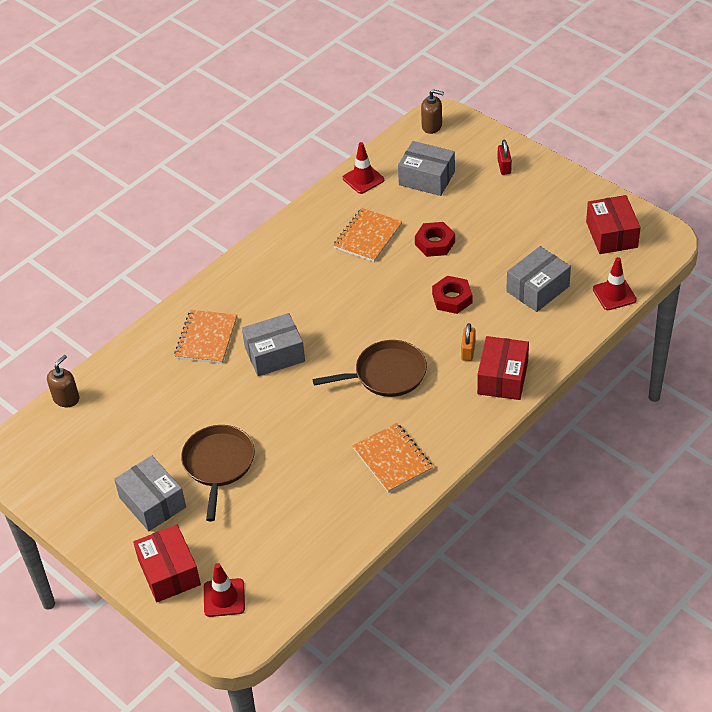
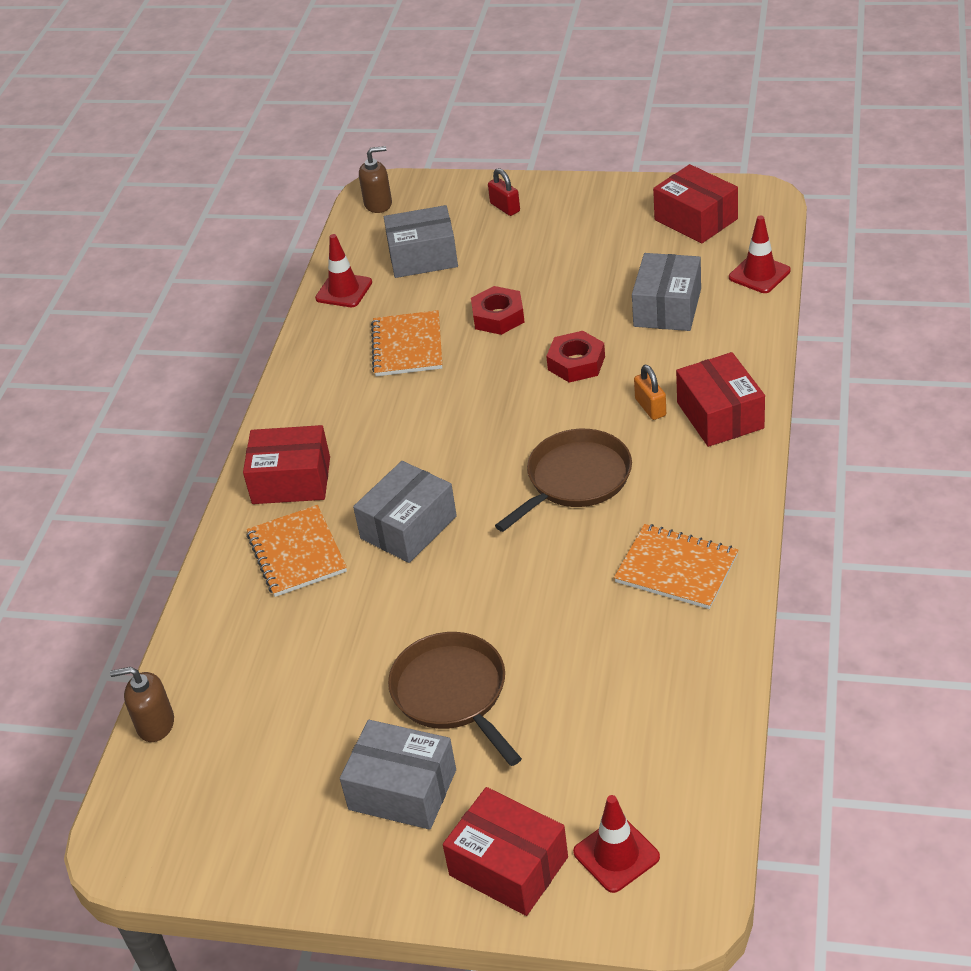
camera: 30 degrees left, 5 degrees down
brown soap dispenser [47,355,79,407] -> brown soap dispenser turned 90 degrees counterclockwise [110,667,174,742]
none -> red box [243,425,330,504]

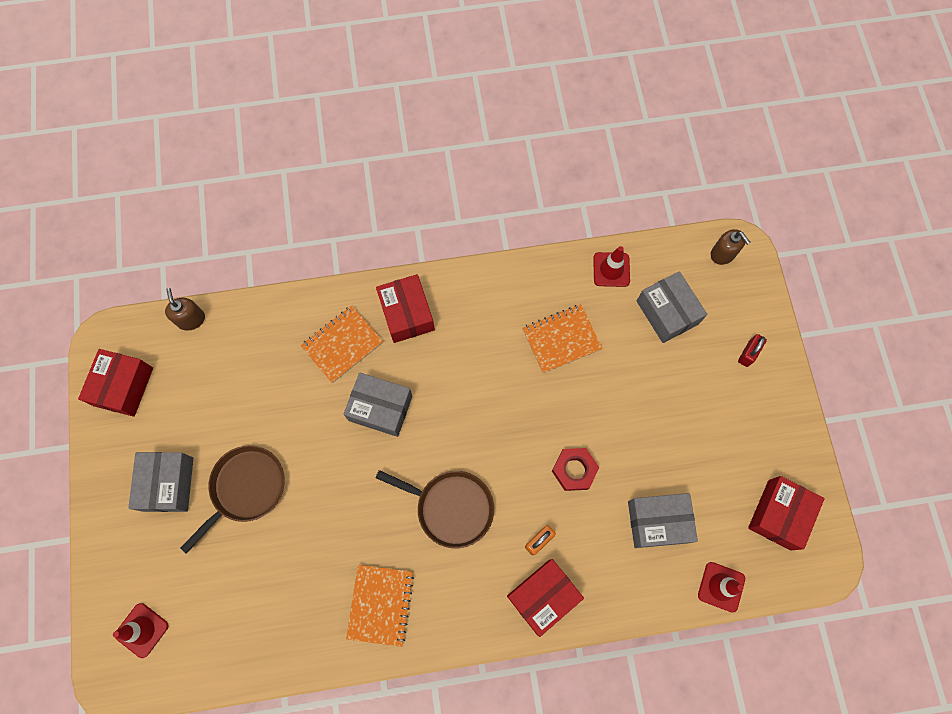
camera: 65 degrees right, 30 degrees up
red box [443,787,568,916] -> red box moved to [78,349,153,417]
red nut [471,286,524,335] -> none

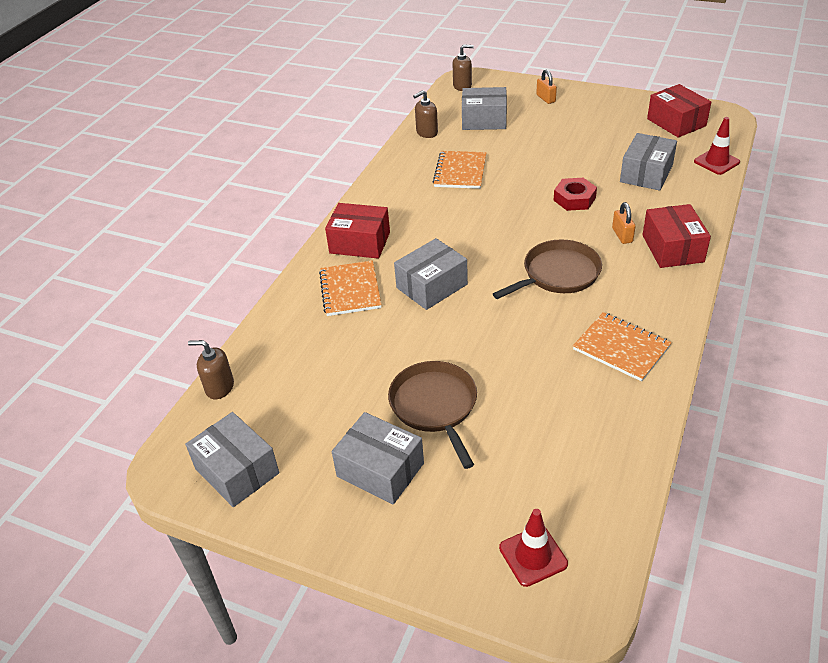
camera: 55 degrees left, 30 degrees down
red box [78,349,153,417] -> grey box [185,412,279,507]
red traffic cone [593,246,630,287] -> brown soap dispenser [413,90,438,138]
red padlock [738,334,767,367] -> orange padlock [536,69,557,104]

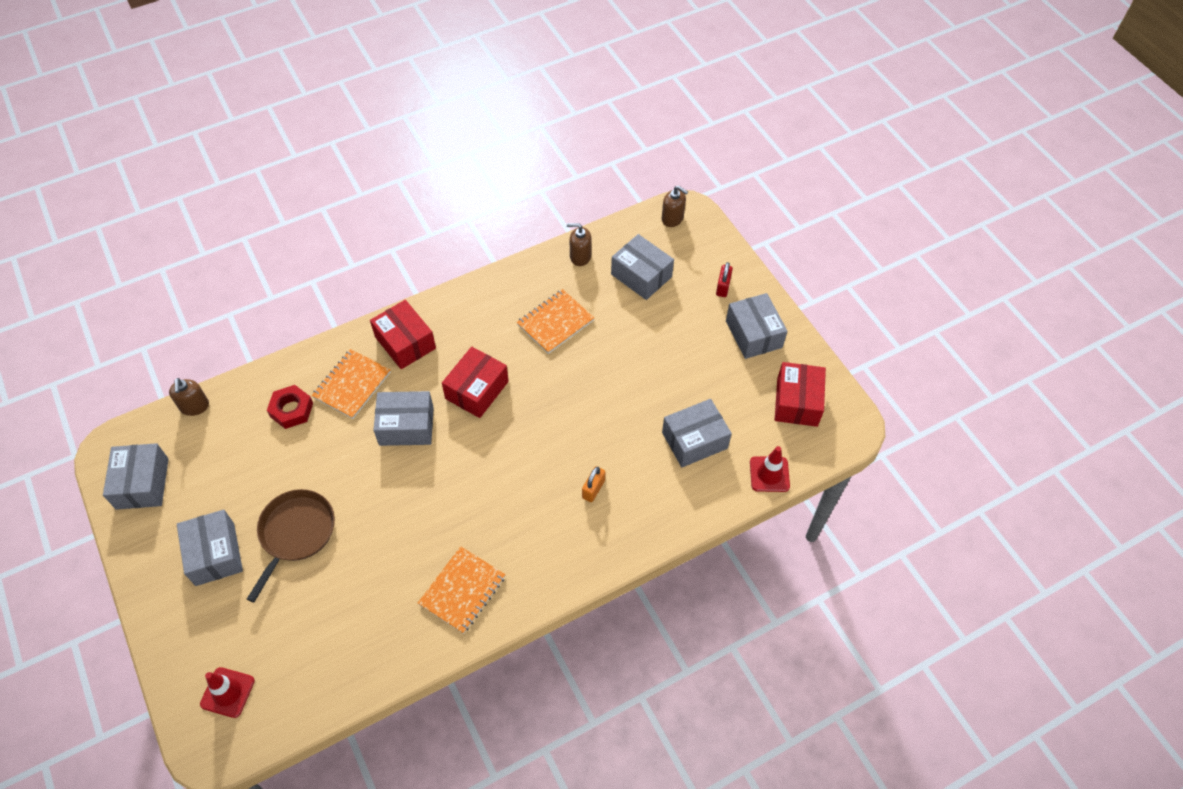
camera: 35 degrees right, 15 degrees up
brown soap dispenser [188,340,234,399] -> brown soap dispenser turned 150 degrees counterclockwise [169,378,209,416]
brown pan [493,239,602,299] -> none
orange padlock [536,69,557,104] -> red padlock [716,262,733,297]
red nut [553,178,597,211] -> red nut moved to [267,385,313,429]
orange notebook [573,312,672,382] -> orange notebook turned 45 degrees clockwise [418,546,506,634]
red box [643,204,711,268] -> red box moved to [442,346,509,418]
none -> grey box [726,293,788,359]

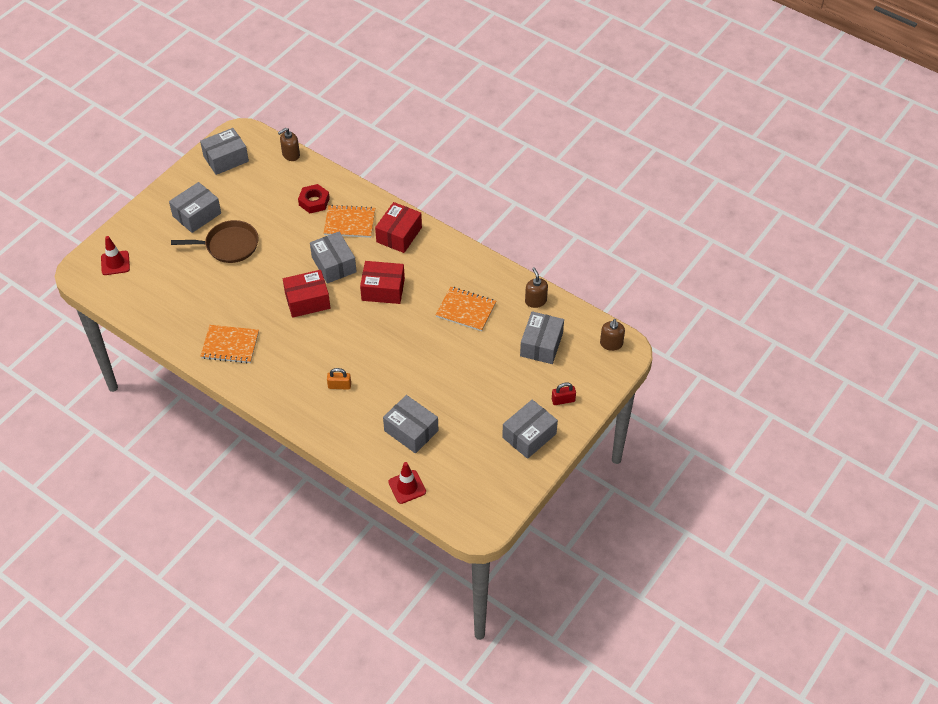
camera: 65 degrees right, 5 degrees down
red box [775,362,826,427] -> red box moved to [283,270,330,318]

